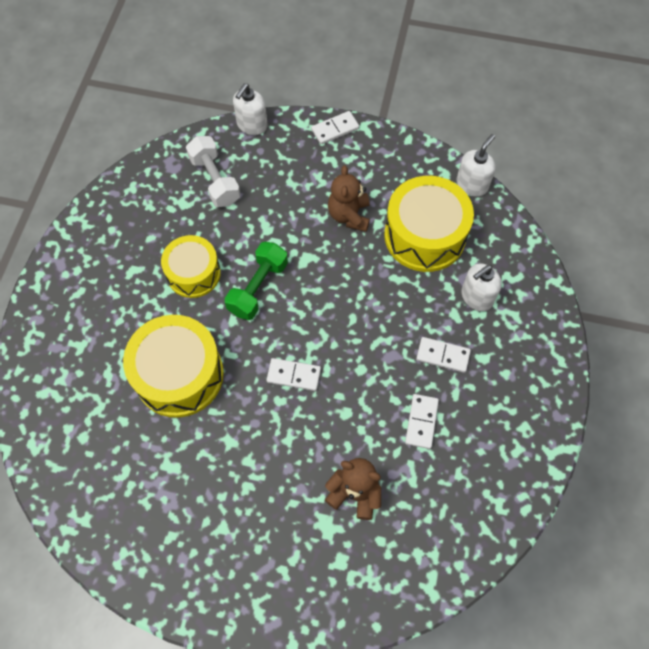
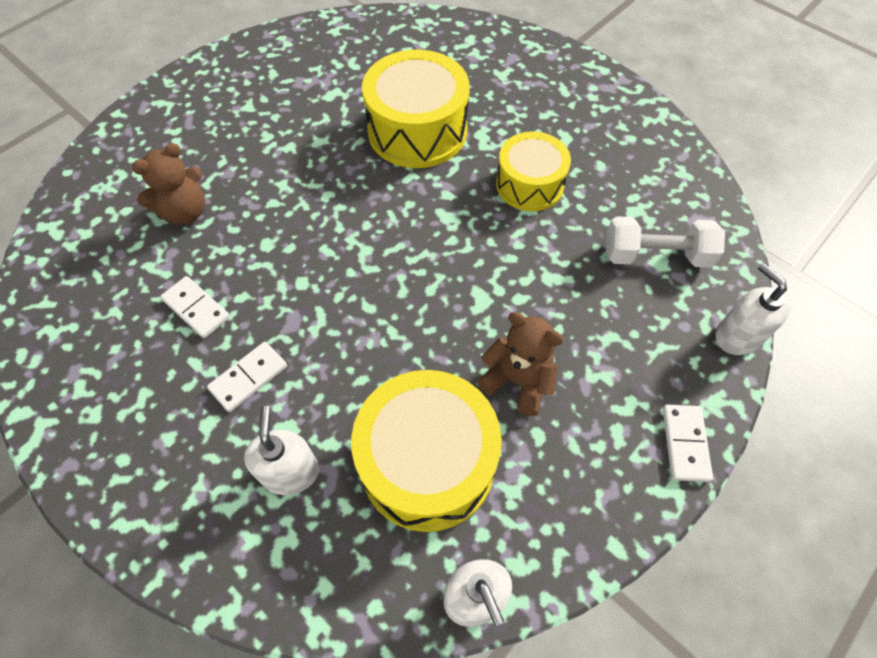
camera: 120 degrees right, 5 degrees down
green dumbbell [225,242,288,320] -> none
white domino [266,358,321,391] -> none

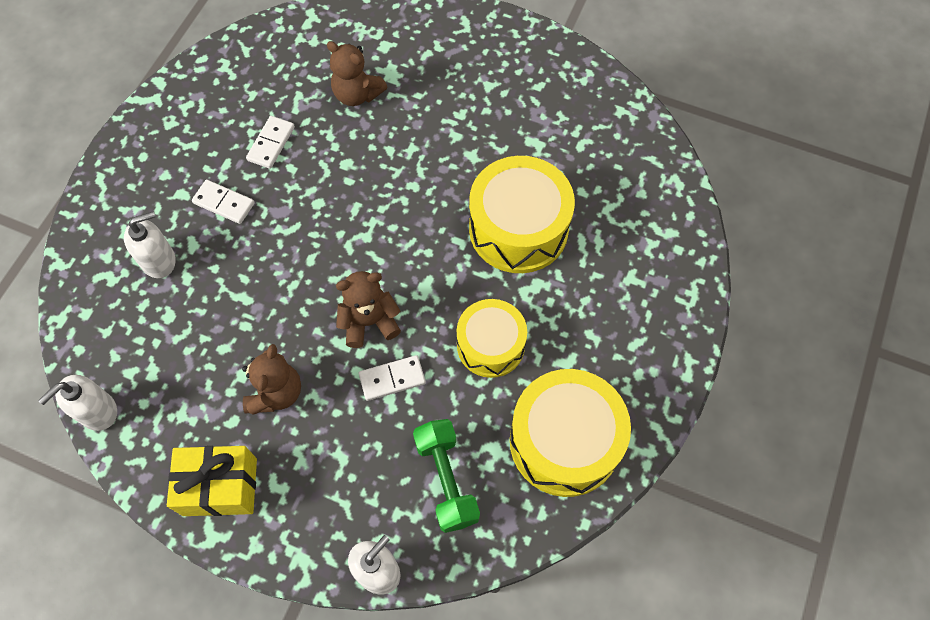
camera: 70 degrees right, 5 degrees up
yellow drum [351,370,502,532] -> yellow drum moved to [510,369,631,497]
white dumbbell [606,216,725,268] -> green dumbbell [413,419,480,533]
white domino [663,405,713,482] -> white domino moved to [359,355,426,401]
none -> yellow gift [167,446,257,516]
none -> brown teddy bear [336,271,401,348]

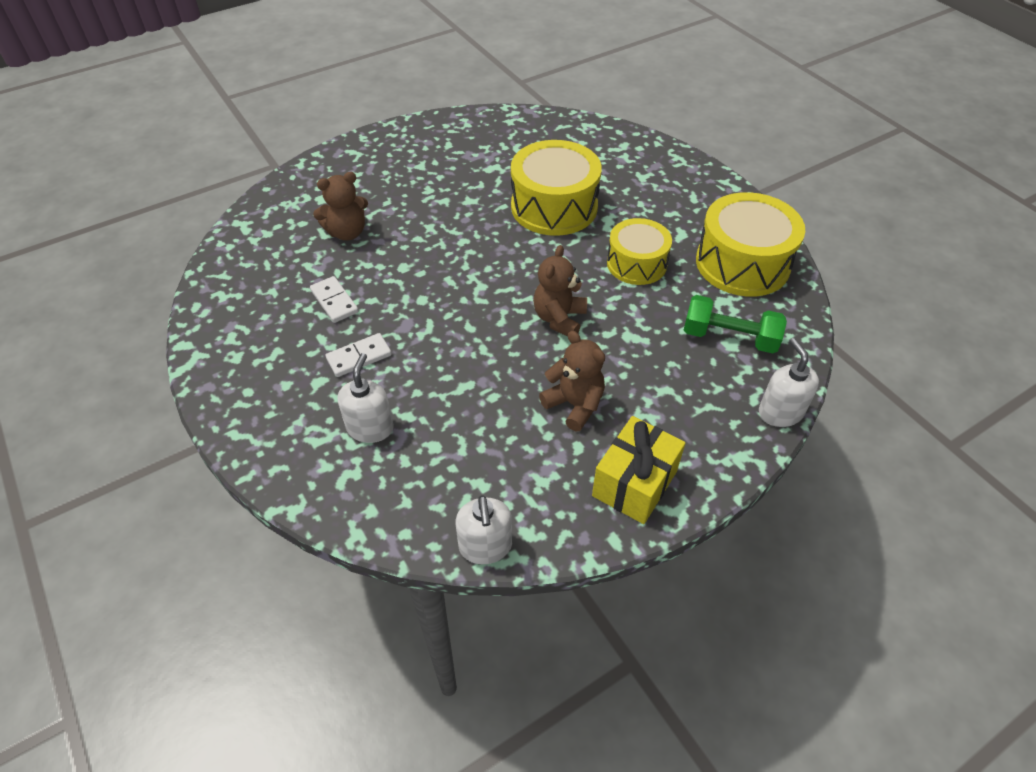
camera: 55 degrees left, 15 degrees down
white domino [359,355,426,401] -> none

